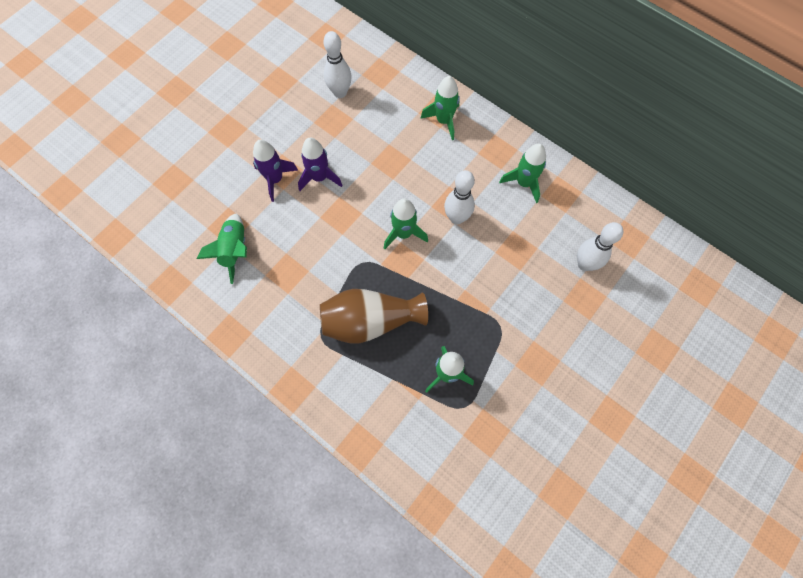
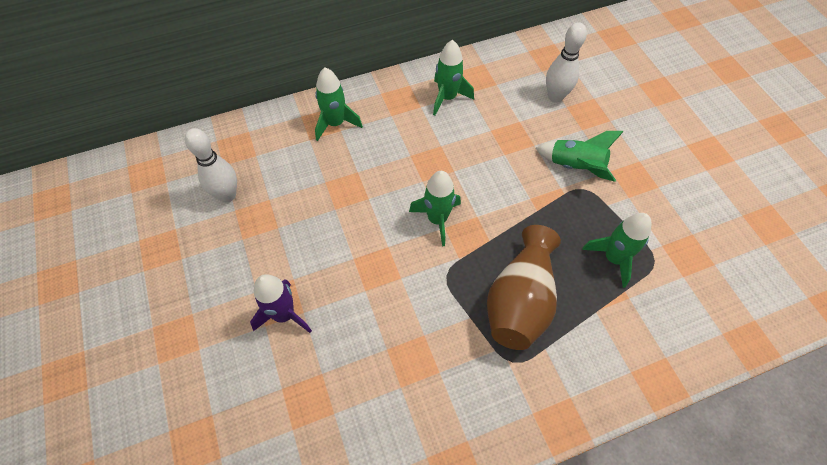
camera: 60 degrees left, 10 degrees down
green rocket [197,213,247,284] -> green rocket moved to [536,131,623,182]
purple rocket [298,137,343,191] -> none
white bowling pin [444,170,475,224] -> none

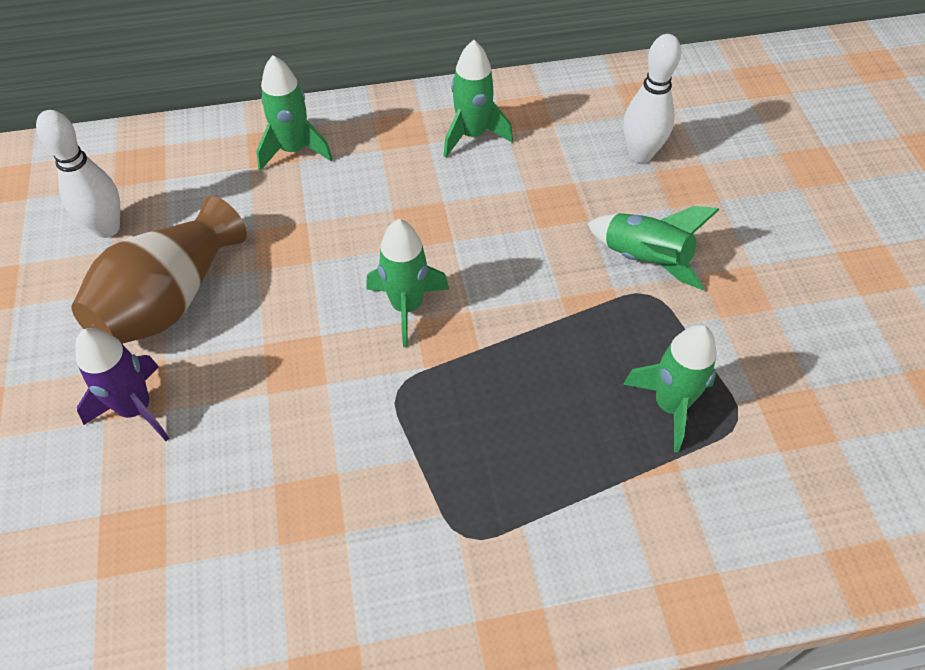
camera: 10 degrees right, 5 degrees down
brown vase [487,225,561,350] -> brown vase moved to [71,196,247,344]

